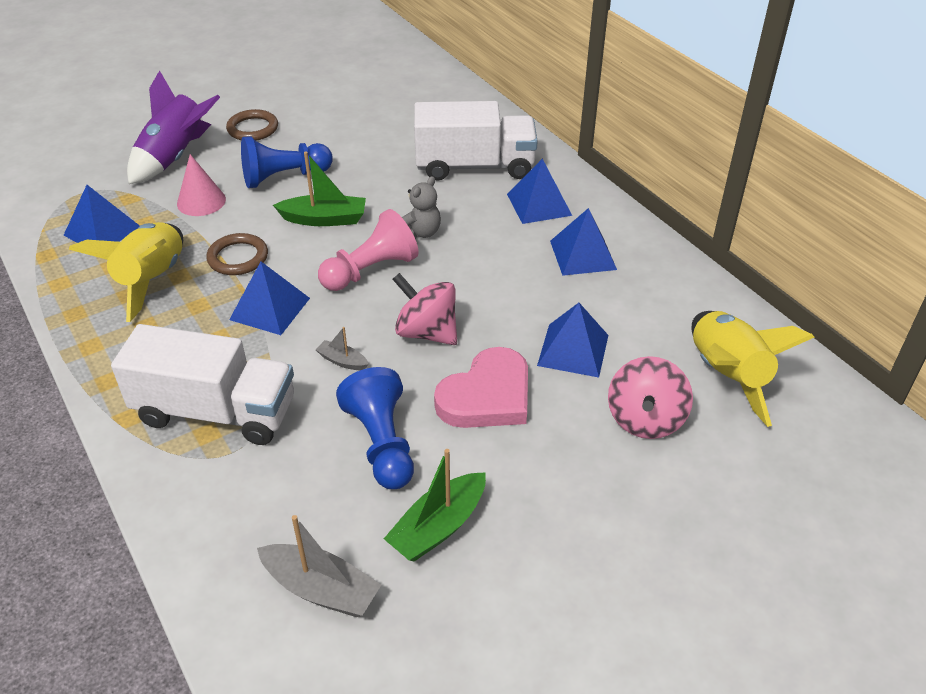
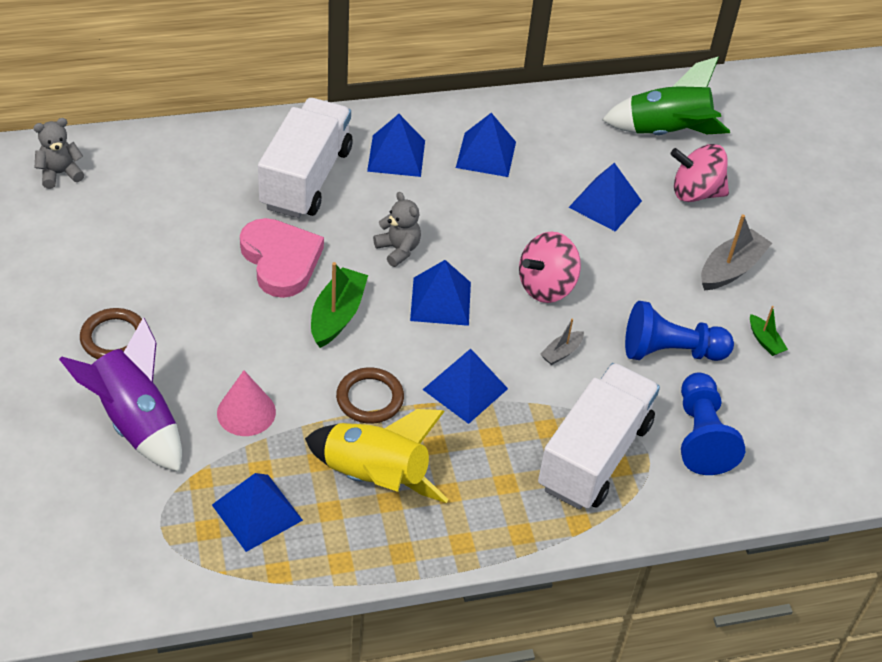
camera: 75 degrees left, 5 degrees up
blue pawn [241,136,333,188] -> blue pawn moved to [681,372,745,475]
grey boat [257,515,381,617] -> grey boat moved to [701,214,772,290]
pink pawn [318,209,419,291] -> blue pyramid [410,260,471,326]
green boat [384,449,486,561] -> green boat [750,306,788,356], size x0.54
pink heart [434,347,528,428] -> pink heart moved to [240,218,324,298]
pink spinning top [608,356,693,439] -> pink spinning top turned 150 degrees clockwise [671,144,729,202]
yellow rocket [692,311,814,427] -> green rocket [602,56,730,135]
none -> grey teddy bear [33,118,84,189]

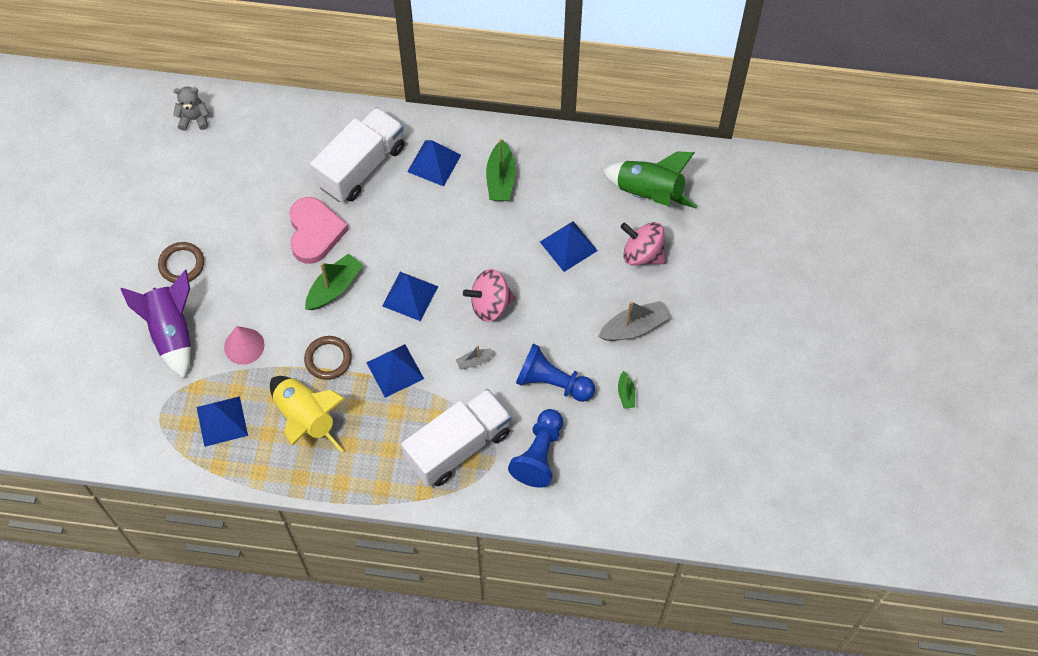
camera: 25 degrees right, 15 degrees up
grey teddy bear [373,192,421,267] -> none
blue pyramid [456,113,516,177] -> green boat [486,139,516,201]

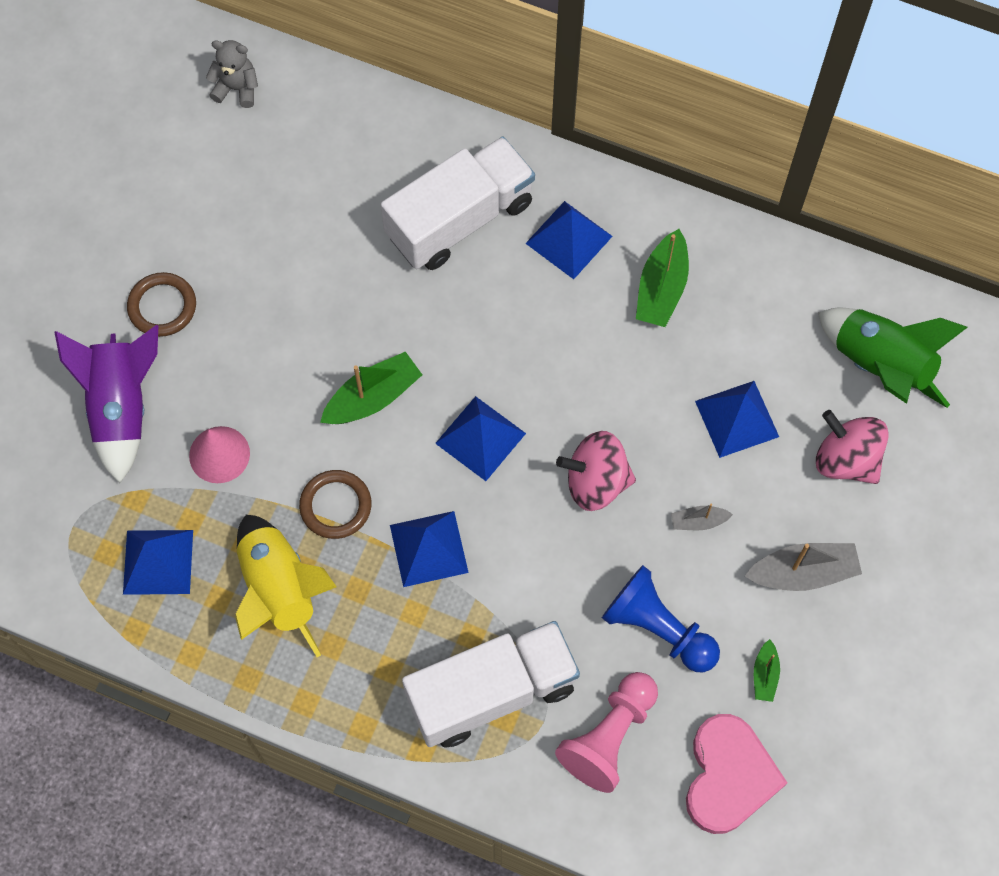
camera: 15 degrees right, 5 degrees up
pink heart [289,197,349,264] -> pink heart moved to [686,714,788,834]
grey boat [456,345,495,369] -> grey boat moved to [671,503,733,530]
blue pawn [508,409,563,488] -> pink pawn [555,672,658,793]

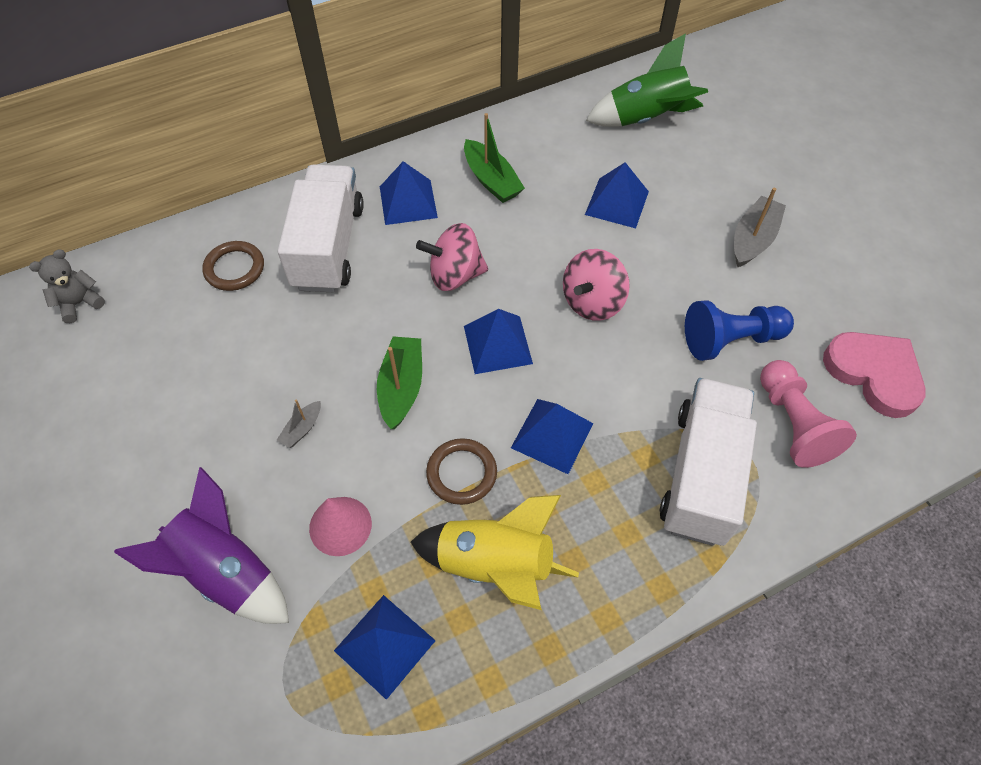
camera: 50 degrees left, 10 degrees down
brown ring [127,272,196,337] -> brown ring moved to [202,241,264,291]
grey boat [671,503,733,530] -> grey boat moved to [277,399,321,448]
green boat [754,639,780,702] -> none
pink spinning top [816,410,889,484] -> pink spinning top moved to [416,223,488,291]

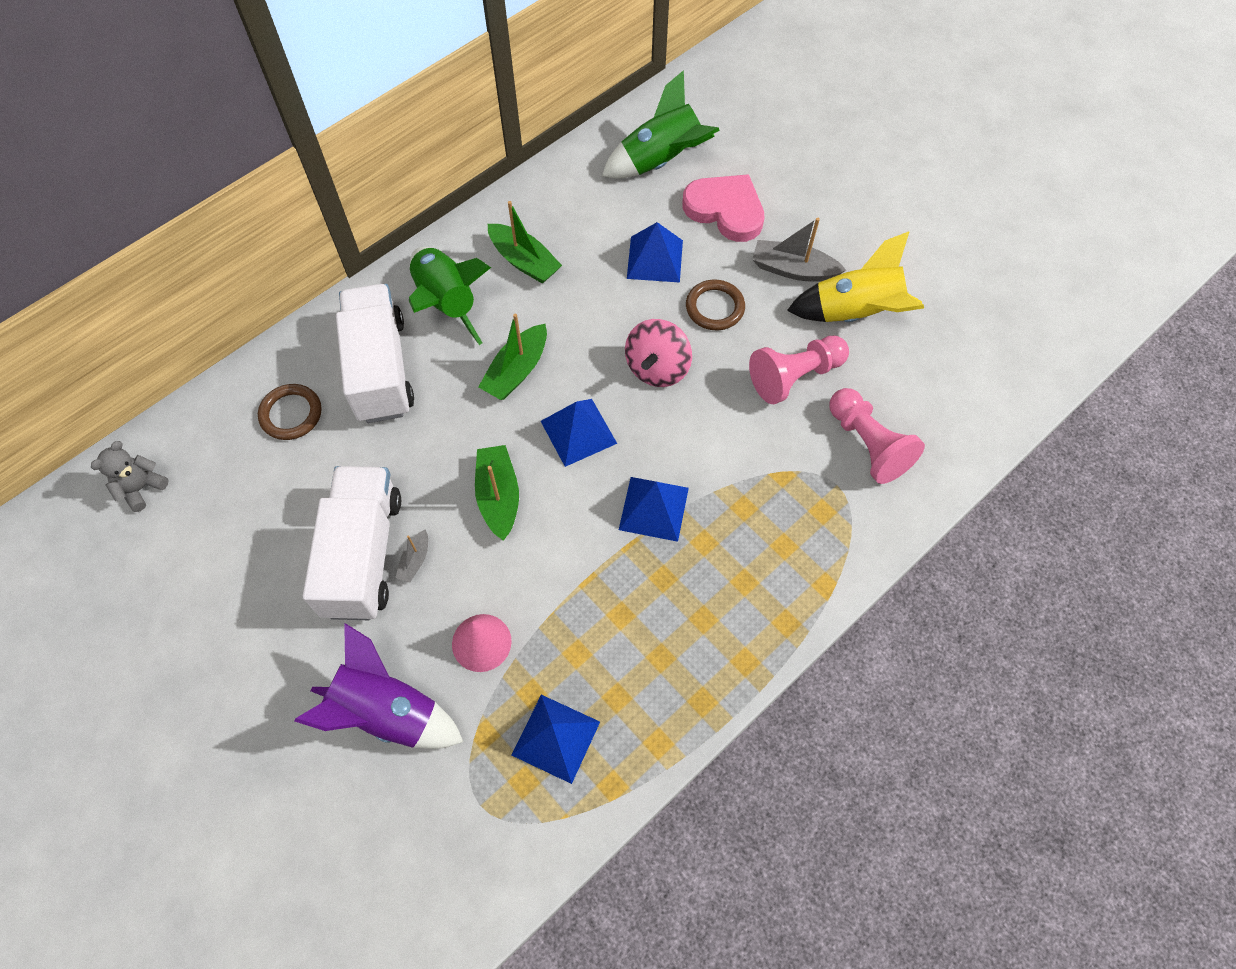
camera: 15 degrees left, 5 degrees up
blue pyramid [380,161,438,225] -> green rocket [409,247,491,345]
yellow rocket [410,495,579,610] -> yellow rocket moved to [787,231,924,322]
pink spinning top [416,223,488,291] -> green boat [478,314,547,400]
brown ring [426,438,497,505] -> brown ring moved to [686,280,745,330]
white truck [660,378,757,546] -> white truck moved to [303,466,401,620]
blue pawn [685,301,794,361] -> pink pawn [749,336,849,404]
grey boat [734,188,786,267] -> grey boat turned 90 degrees counterclockwise [752,218,846,282]
pink heart [823,332,926,418] -> pink heart moved to [682,174,765,242]

